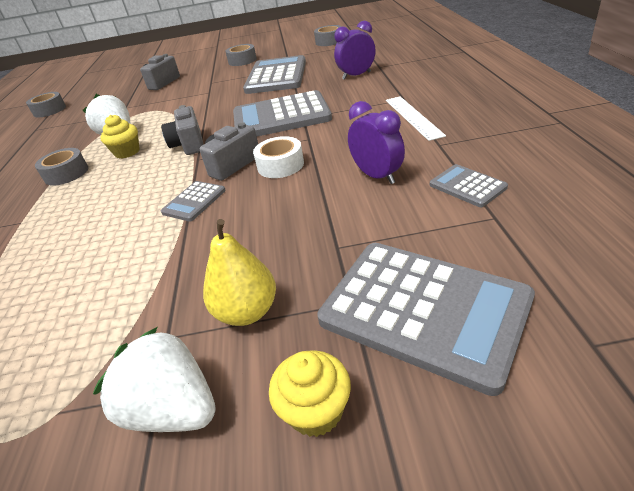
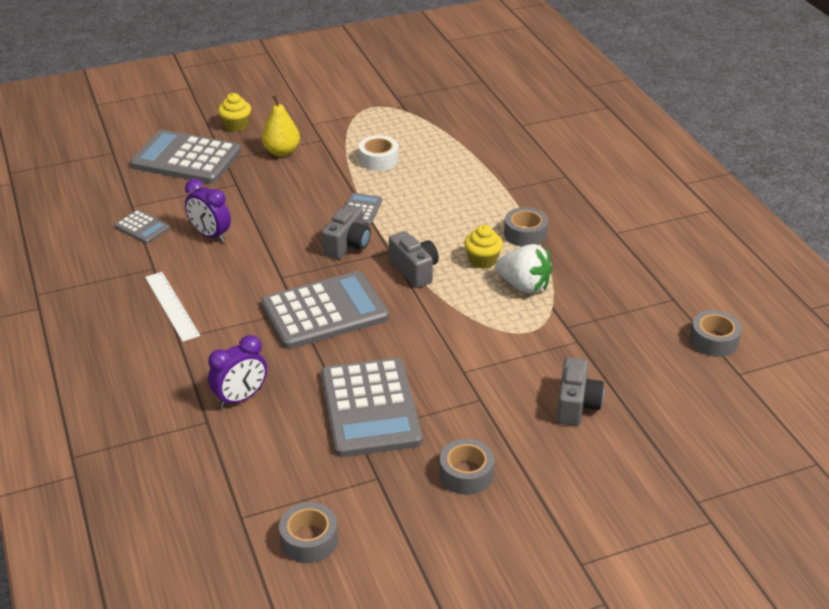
camera: 160 degrees right, 0 degrees up
white strawberry [93,327,216,432] -> none
white tape [253,136,304,178] -> white tape moved to [359,135,398,171]

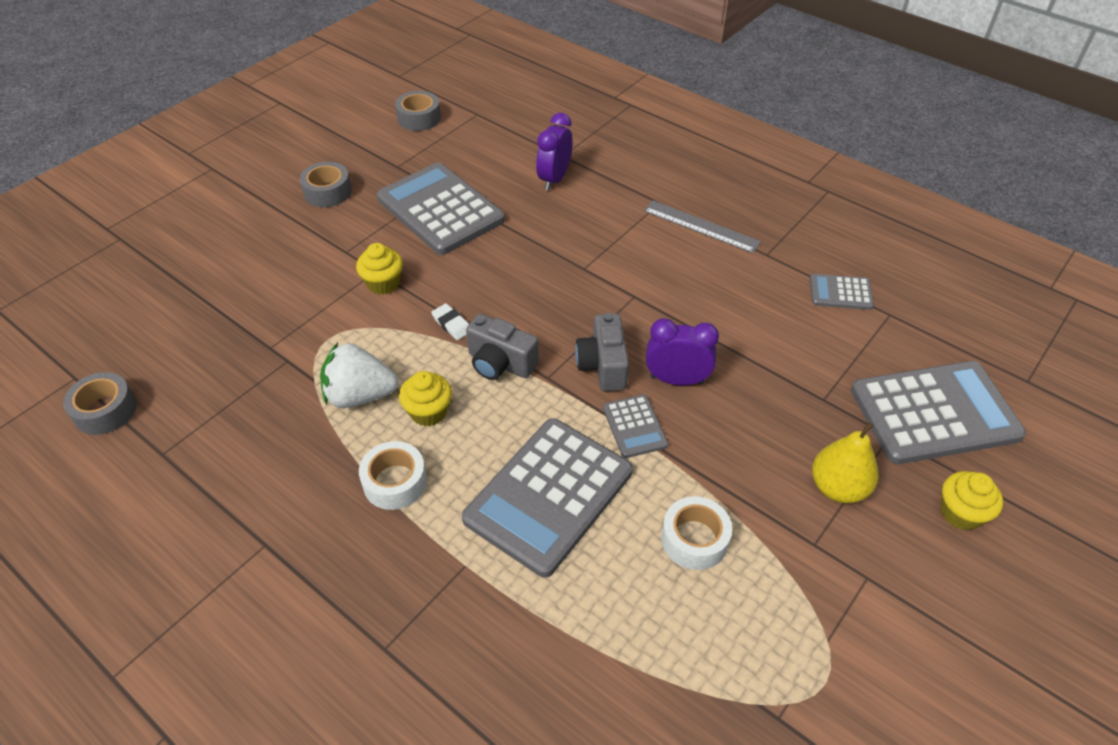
camera: 150 degrees right, 10 degrees up
white ruler [145,272,200,342] -> grey ruler [644,200,761,253]
purple clock [185,179,231,242] -> purple clock moved to [646,318,719,386]
grey calculator [261,271,389,349] -> grey calculator moved to [462,418,633,578]
grey tape [504,207,548,247] -> white tape [359,441,427,510]
grey camera [557,357,604,426] -> none
none -> yellow cupcake [356,243,403,295]
none -> white eraser [431,303,469,340]

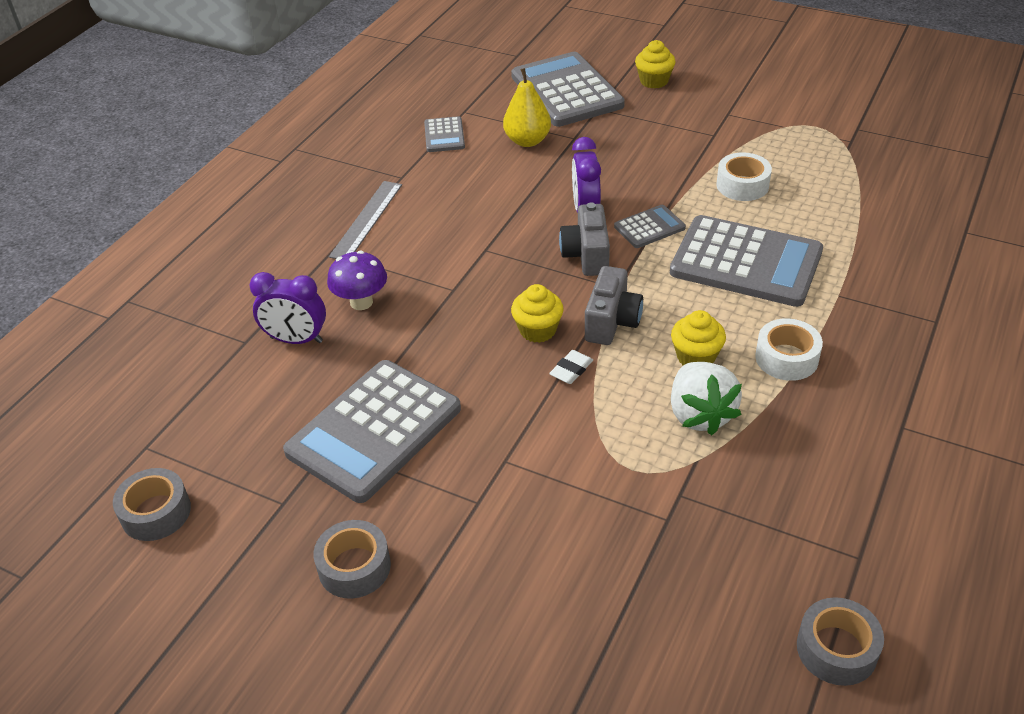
camera: 100 degrees left, 5 degrees down
yellow cupcake [356,243,403,295] -> yellow cupcake moved to [511,284,564,343]
grey camera [575,313,629,391] -> grey camera turned 105 degrees clockwise [559,202,610,276]
yellow pear [812,422,879,503] -> yellow pear moved to [503,68,551,147]
none -> purple mushroom [327,251,387,310]

